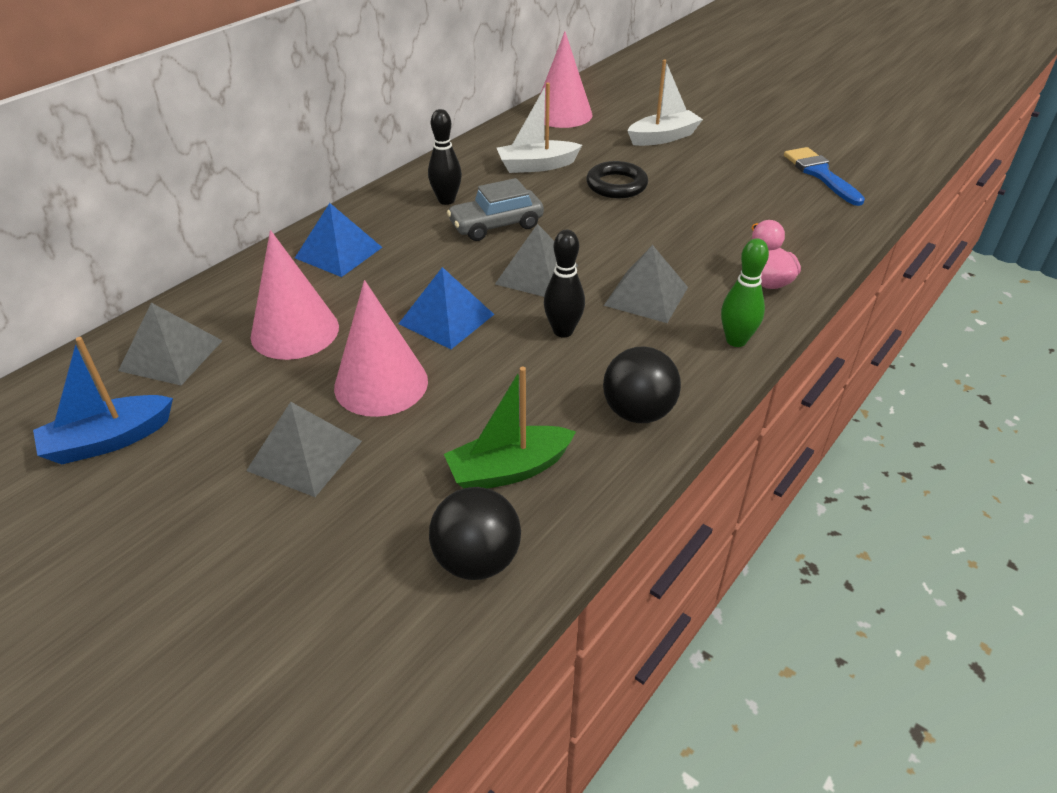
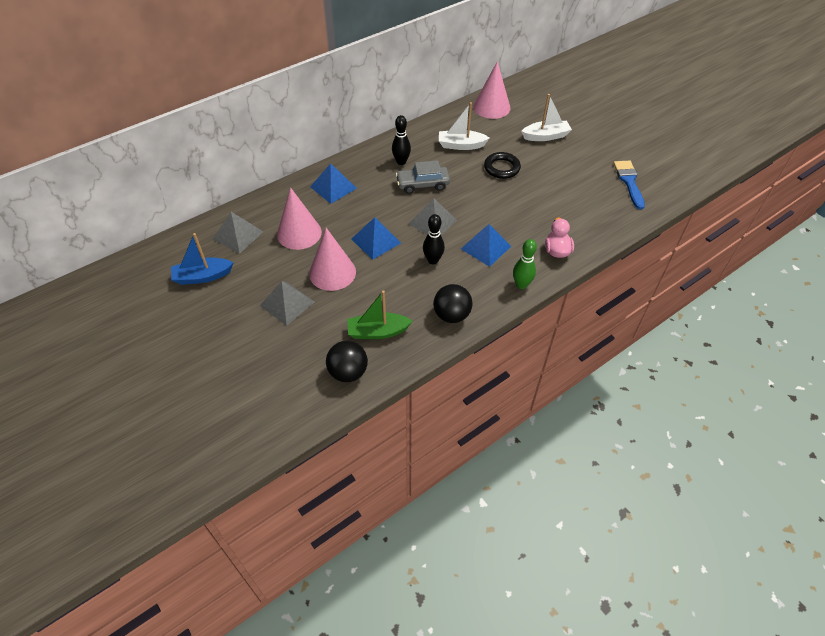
camera: 15 degrees right, 10 degrees up
grey pyramid [604,245,688,323] -> blue pyramid [461,224,511,267]

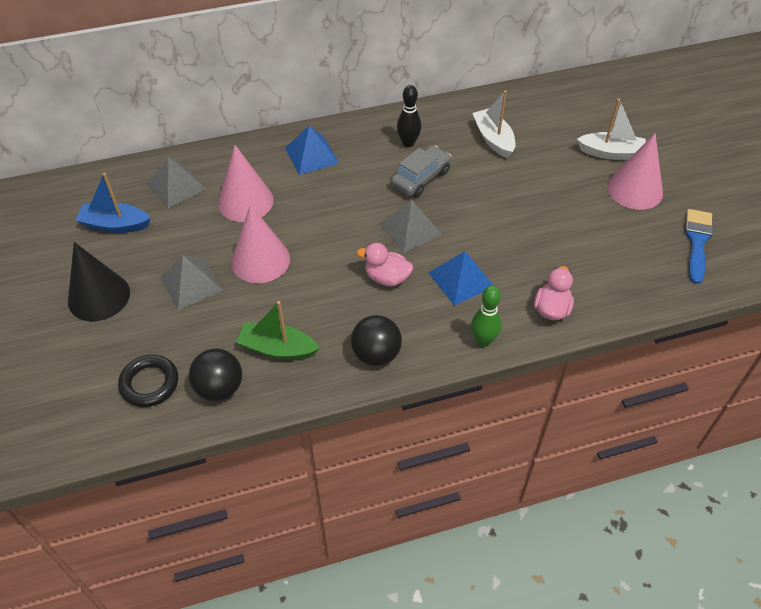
camera: 20 degrees right, 0 degrees up
blue pyramid [352,217,401,260] -> none
grey car [396,160,450,194] -> grey car turned 120 degrees clockwise [391,145,452,197]
black bowling pin [423,214,445,264] -> pink duck [357,243,413,287]
white boat [439,102,489,150] -> white boat turned 45 degrees clockwise [472,90,515,158]
pink cone [473,61,511,119] -> pink cone moved to [607,133,663,210]
black ring [484,152,521,179] -> black ring moved to [118,354,178,407]
none -> black cone [68,242,130,321]

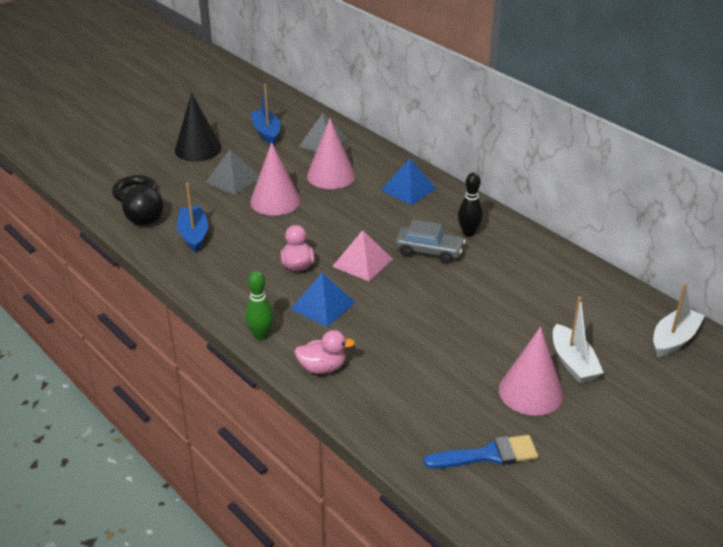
camera: 65 degrees right, 15 degrees down
green boat [236,301,320,360] -> blue boat [177,183,208,253]
black ball [351,315,402,366] -> none
grey pyramid [379,200,442,253] -> pink pyramid [332,230,392,281]
white boat [472,90,515,158] -> white boat moved to [653,284,705,357]

